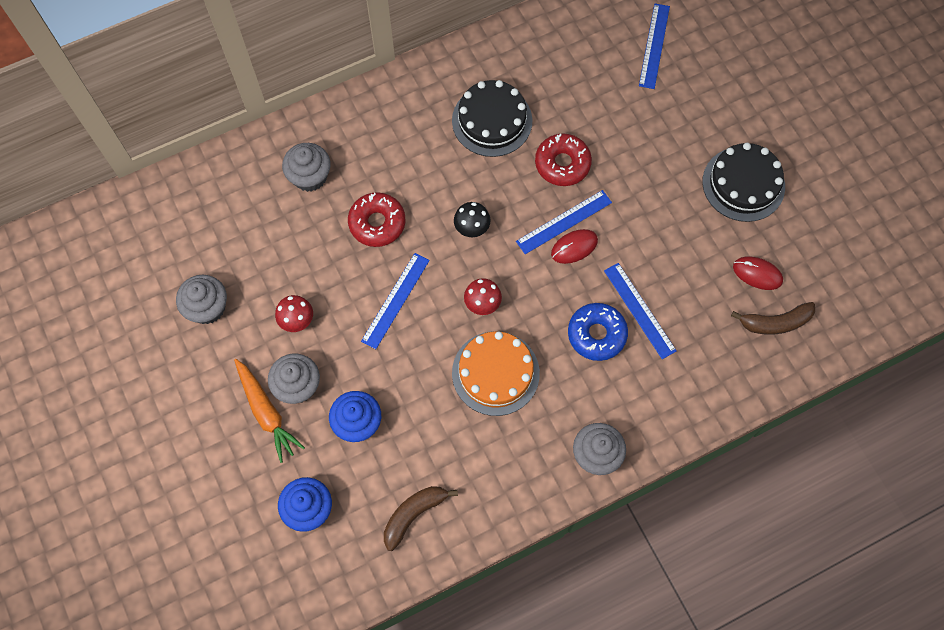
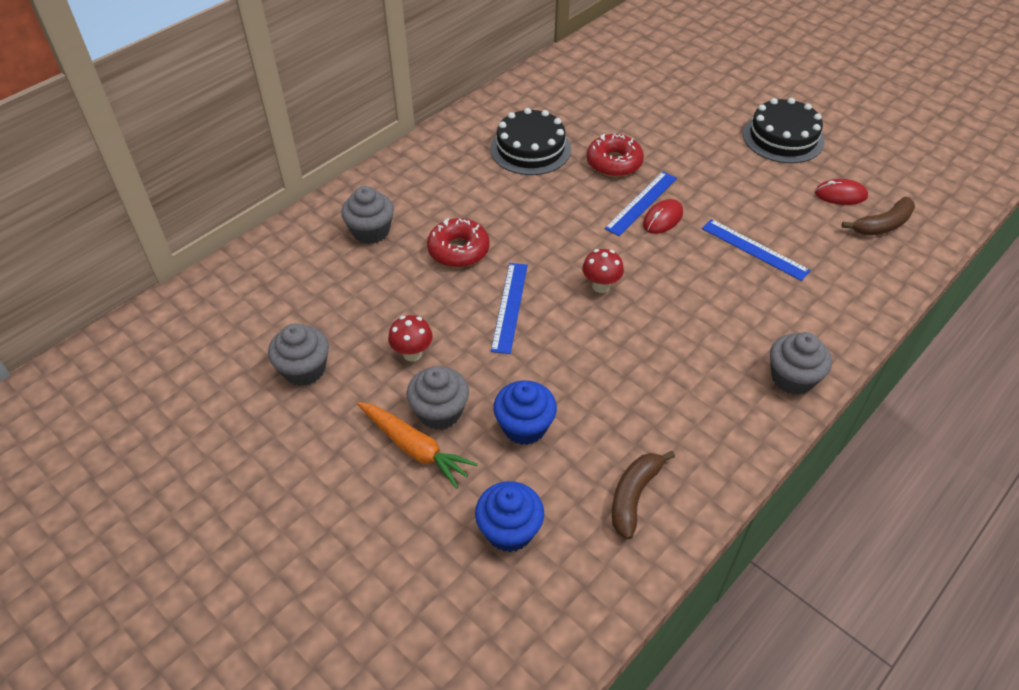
camera: 20 degrees left, 20 degrees down
orange cake [452,331,540,416] -> none
black mushroom [454,202,491,237] -> none
blue donut [568,303,628,361] -> none
blue ruler [639,4,670,89] -> none

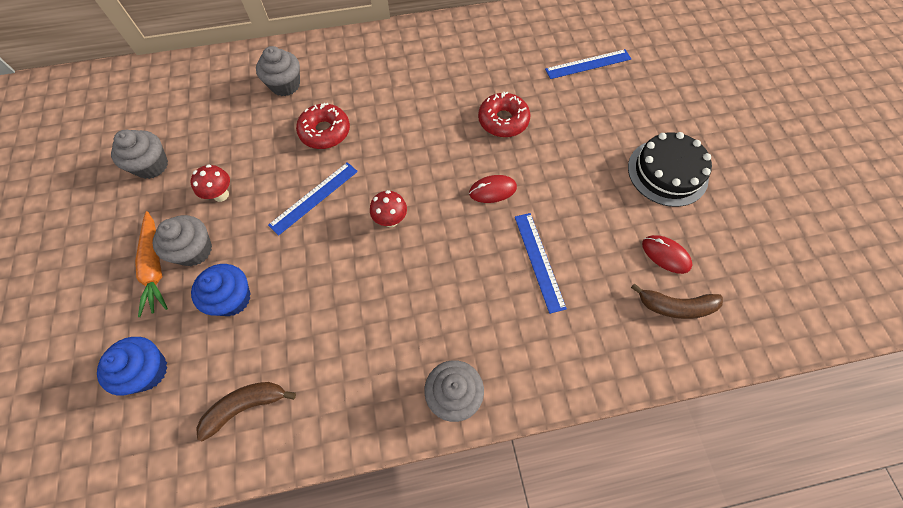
camera: 35 degrees right, 15 degrees up
black cake [490,108,571,175] -> none
blue ruler [605,171,677,236] -> blue ruler moved to [545,49,631,79]

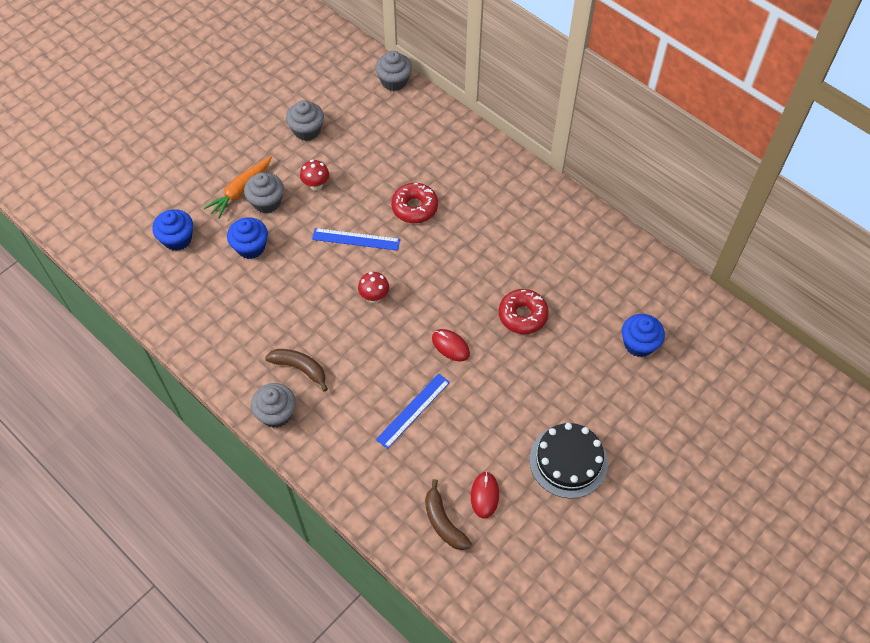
camera: 55 degrees right, 5 degrees down
brown banana [196,382,296,442] -> brown banana moved to [265,349,328,392]
grey cupcake [256,46,300,96] -> grey cupcake moved to [375,51,412,91]
blue ruler [545,49,631,79] -> blue cupcake [622,314,665,357]

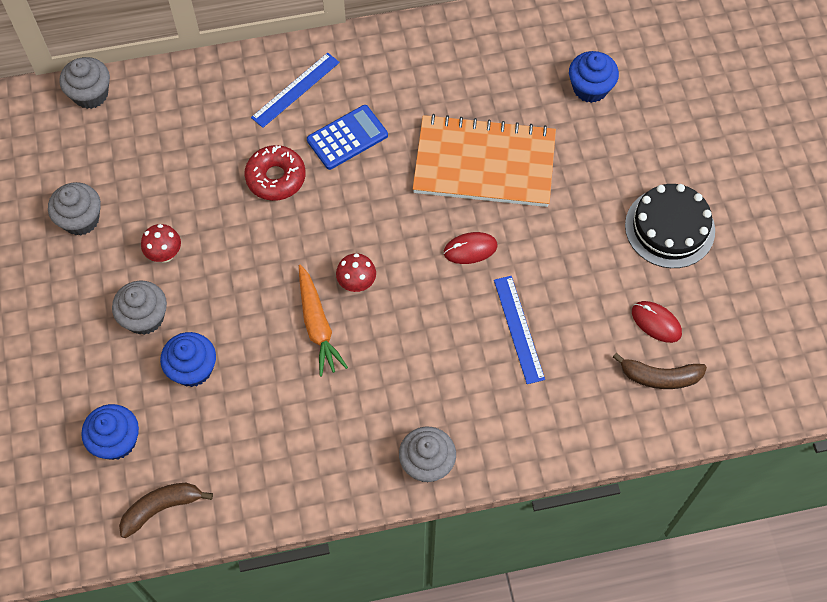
camera: 55 degrees left, 5 degrees up
orange carrot [204,156,272,219] -> orange carrot moved to [299,264,348,377]
brown banana [265,349,328,392] -> brown banana moved to [119,483,213,538]
blue ruler [312,228,400,251] -> blue ruler moved to [251,53,340,128]
red donut [499,289,549,334] -> orange notebook [413,114,556,207]
none -> blue calculator [307,105,388,170]

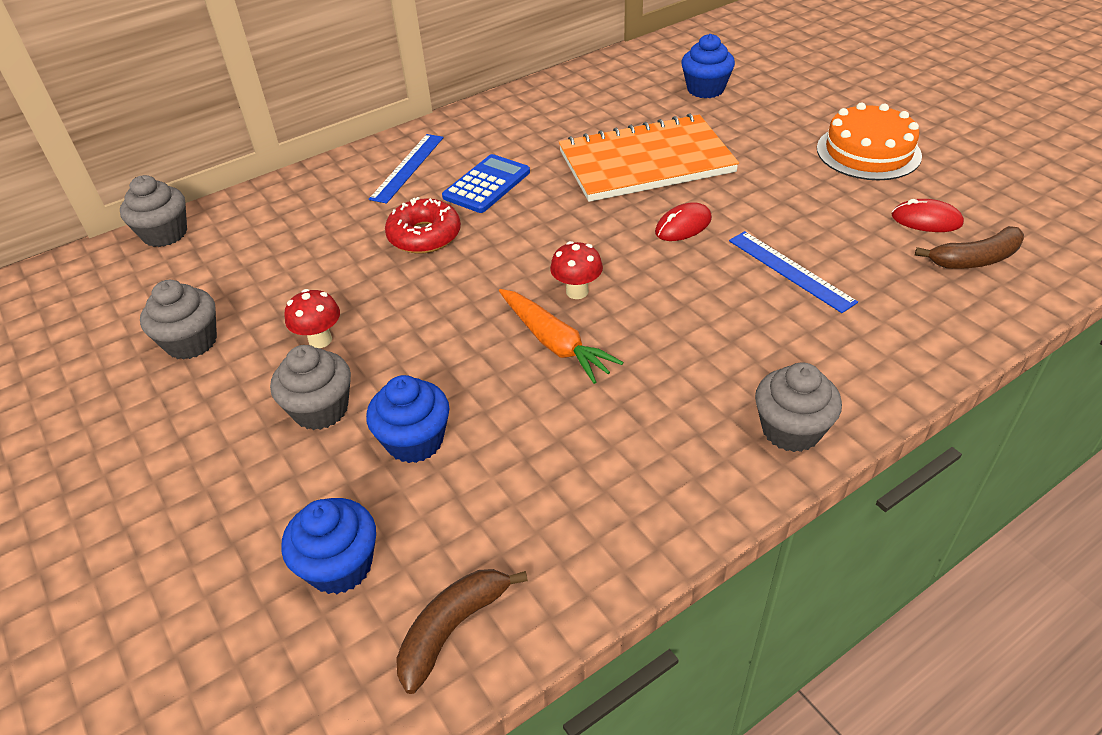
camera: 20 degrees left, 20 degrees down
black cake [625,184,715,268] -> orange cake [817,103,922,180]

